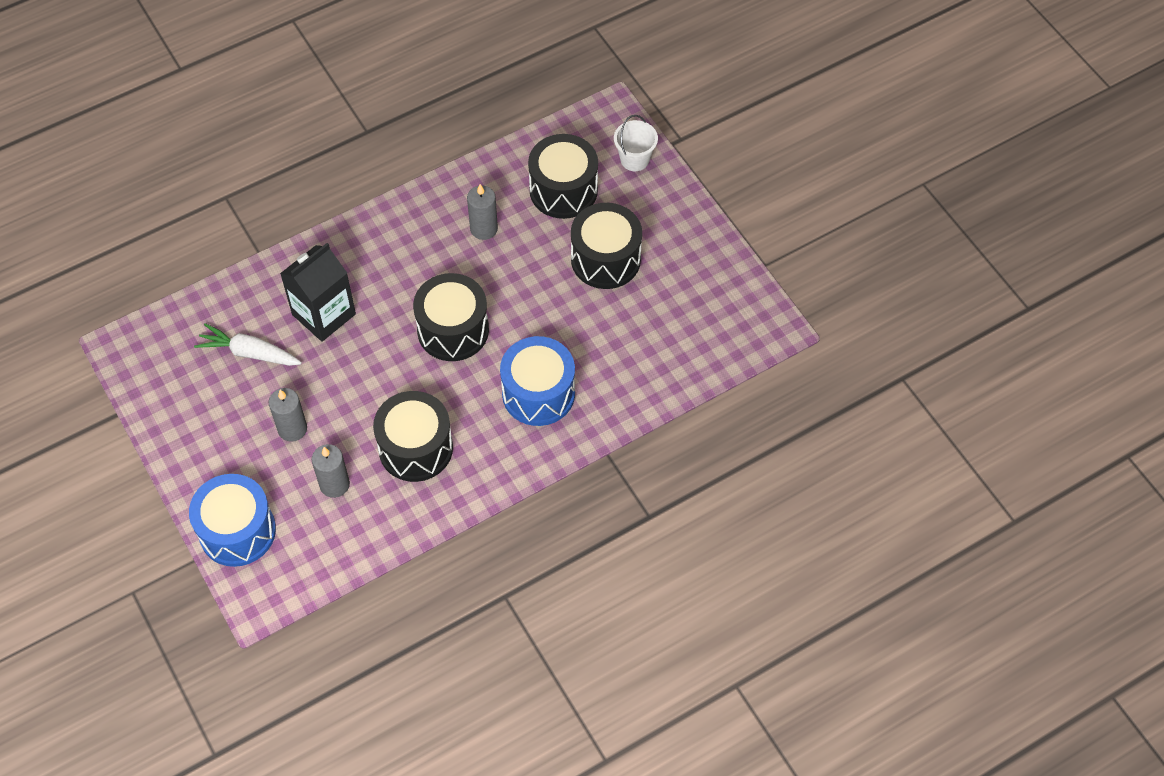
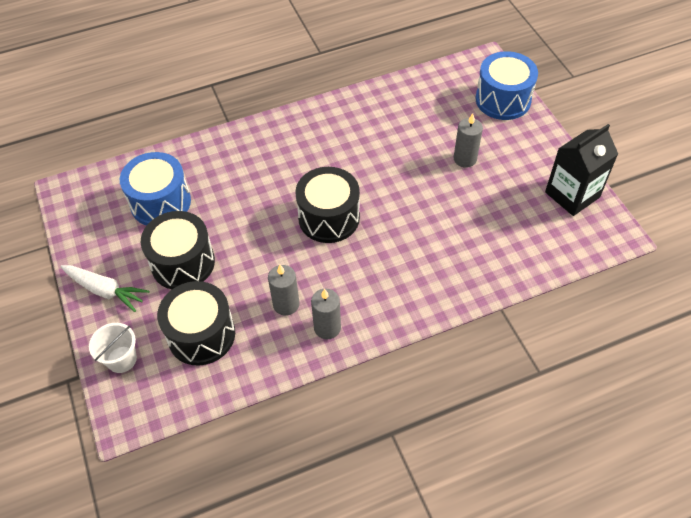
camera: 170 degrees left, 5 degrees down
white carrot [194,323,302,366] -> white carrot moved to [61,265,149,312]
black carton [280,243,356,342] -> black carton moved to [545,124,618,216]
grey candle [312,444,350,498] -> grey candle moved to [311,289,341,339]
black drum [373,391,453,482] -> none
blue drum [500,336,575,426] -> blue drum moved to [120,152,191,226]

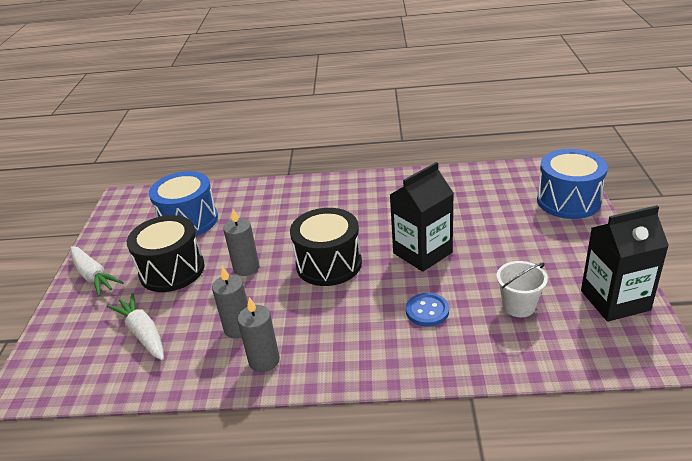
camera: 25 degrees right, 20 degrees down
white bucket [89,323,137,373] -> white bucket moved to [496,261,548,317]
black drum [157,281,235,366] -> white carrot [107,293,164,360]
grey candle [454,113,483,168] -> grey candle moved to [223,209,259,276]
none -> black carton [390,162,454,272]
none -> blue button [406,293,449,327]

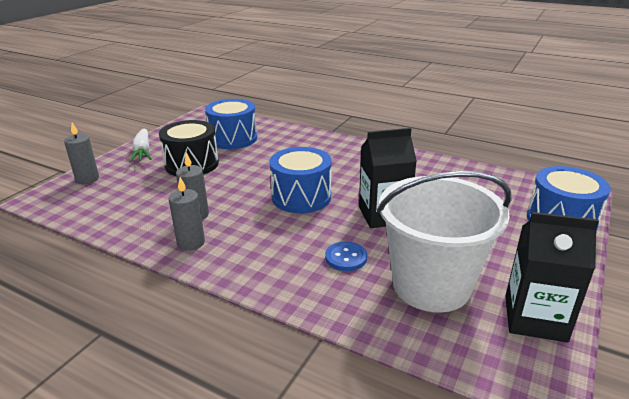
camera: 25 degrees right, 5 degrees down
white carrot [107,293,164,360] -> none
grey candle [223,209,259,276] -> grey candle moved to [64,123,99,184]
black drum [290,208,362,286] -> blue drum [269,147,332,213]
white bucket [496,261,548,317] -> white bucket [377,171,512,313], size x2.31

